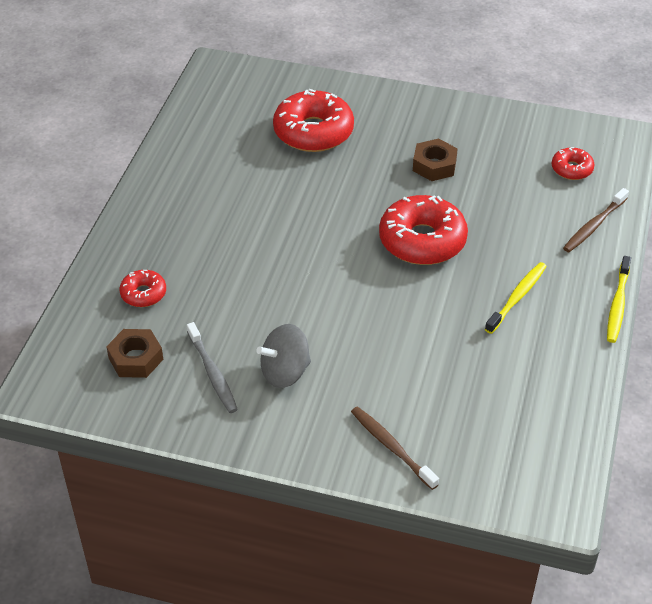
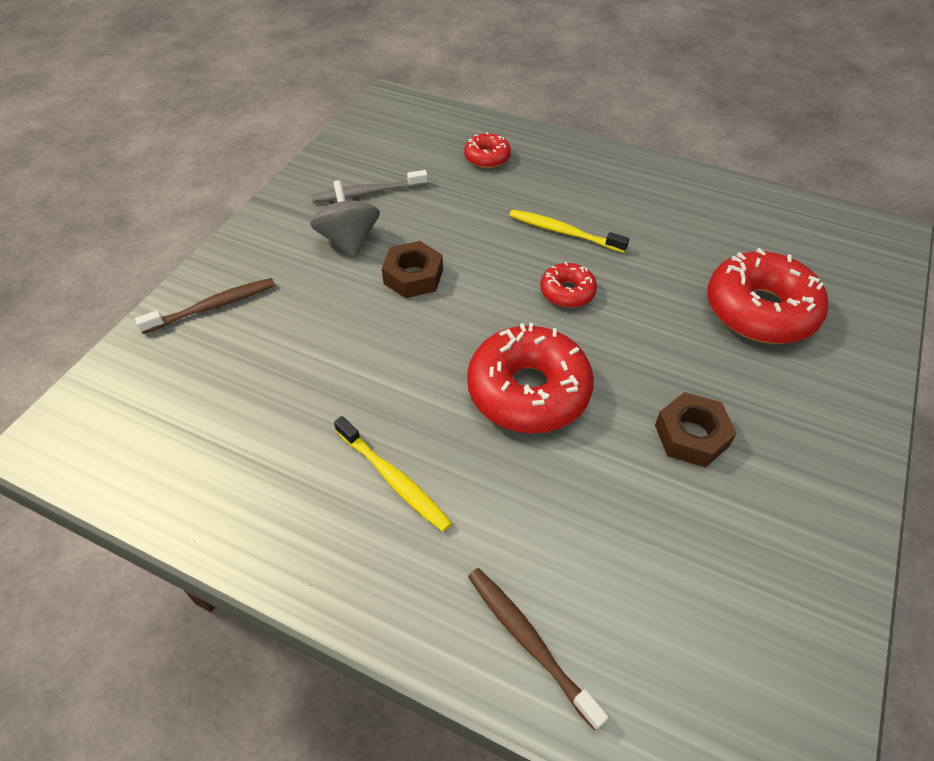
camera: 100 degrees right, 5 degrees up
brown nut [106,329,163,378] -> brown nut moved to [382,241,443,298]
red donut [552,147,594,180] -> red donut moved to [540,262,597,308]
yellow toothbrush [607,256,631,343] -> yellow toothbrush moved to [509,209,629,253]

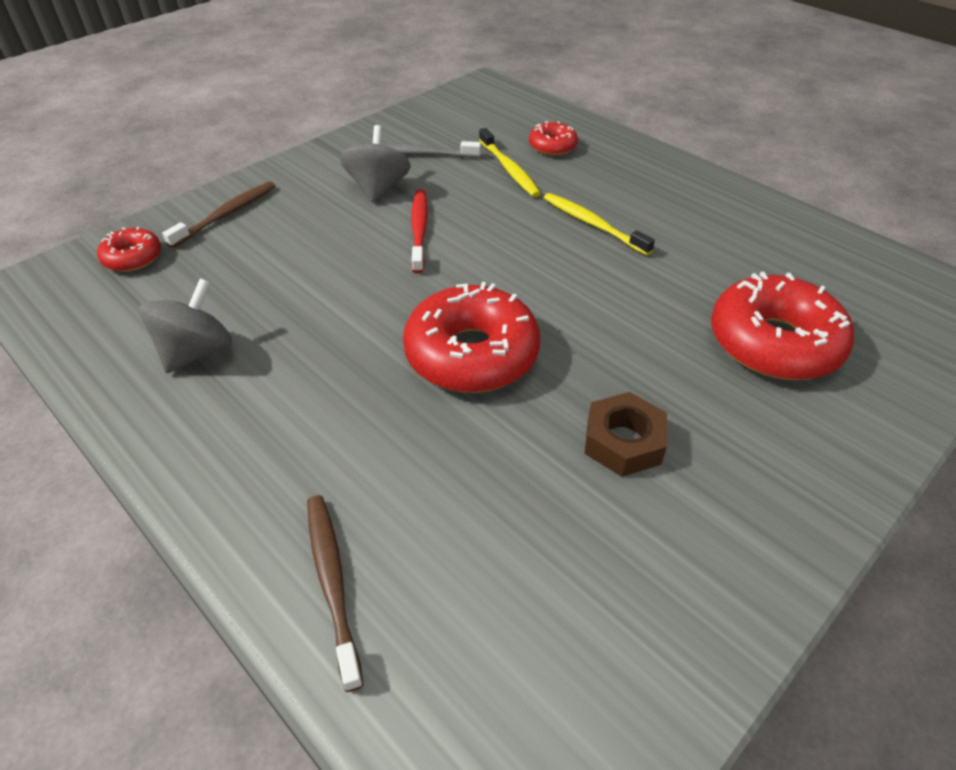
camera: 20 degrees right, 5 degrees down
brown toothbrush [135,278,275,334] -> brown toothbrush turned 45 degrees counterclockwise [162,181,275,248]
yellow toothbrush [334,416,452,532] -> yellow toothbrush moved to [479,128,541,197]
brown nut [382,241,443,298] -> red toothbrush [411,190,428,274]
red donut [540,262,597,308] -> red donut moved to [97,227,161,272]
none -> grey spinning top [139,278,232,373]

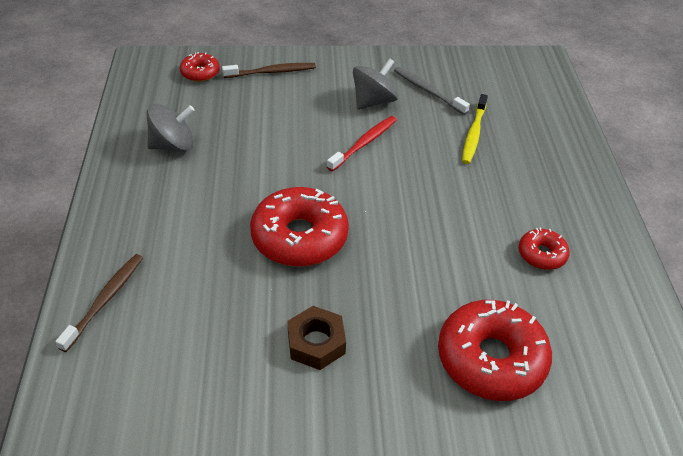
camera: 40 degrees right, 0 degrees up
red donut [529,121,578,156] -> red donut moved to [519,228,570,270]
yellow toothbrush [544,193,655,255] -> none

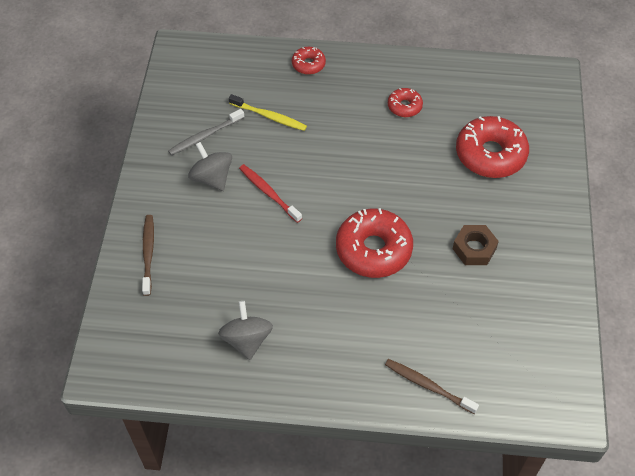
camera: 80 degrees left, 10 degrees up
red donut [180,52,220,82] -> red donut moved to [292,47,326,75]

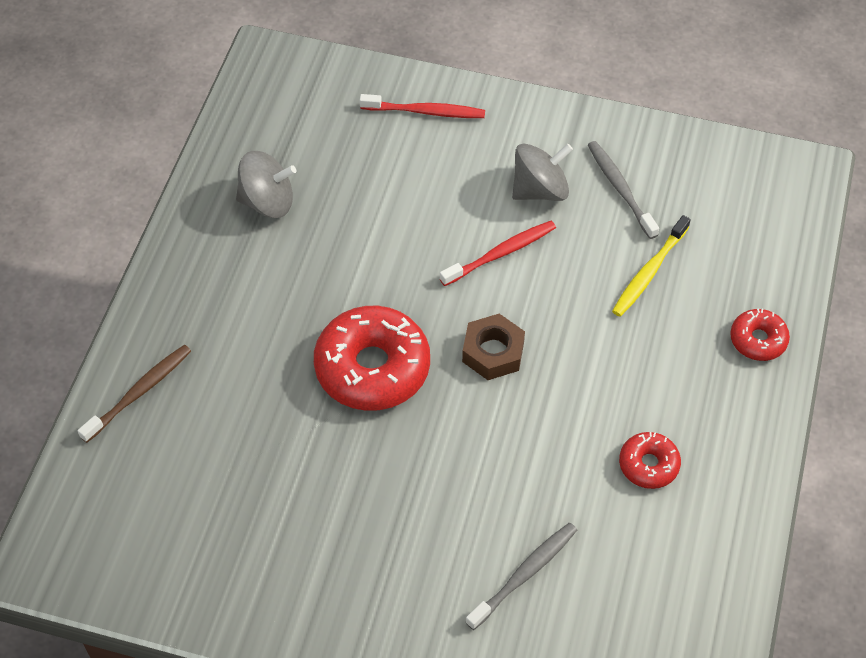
camera: 100 degrees right, 0 degrees up
brown toothbrush [142,215,154,296] -> red toothbrush [360,94,485,118]
brown nut [452,225,499,265] -> brown nut moved to [462,314,525,380]
red donut [456,116,529,178] -> grey toothbrush [466,523,577,630]

